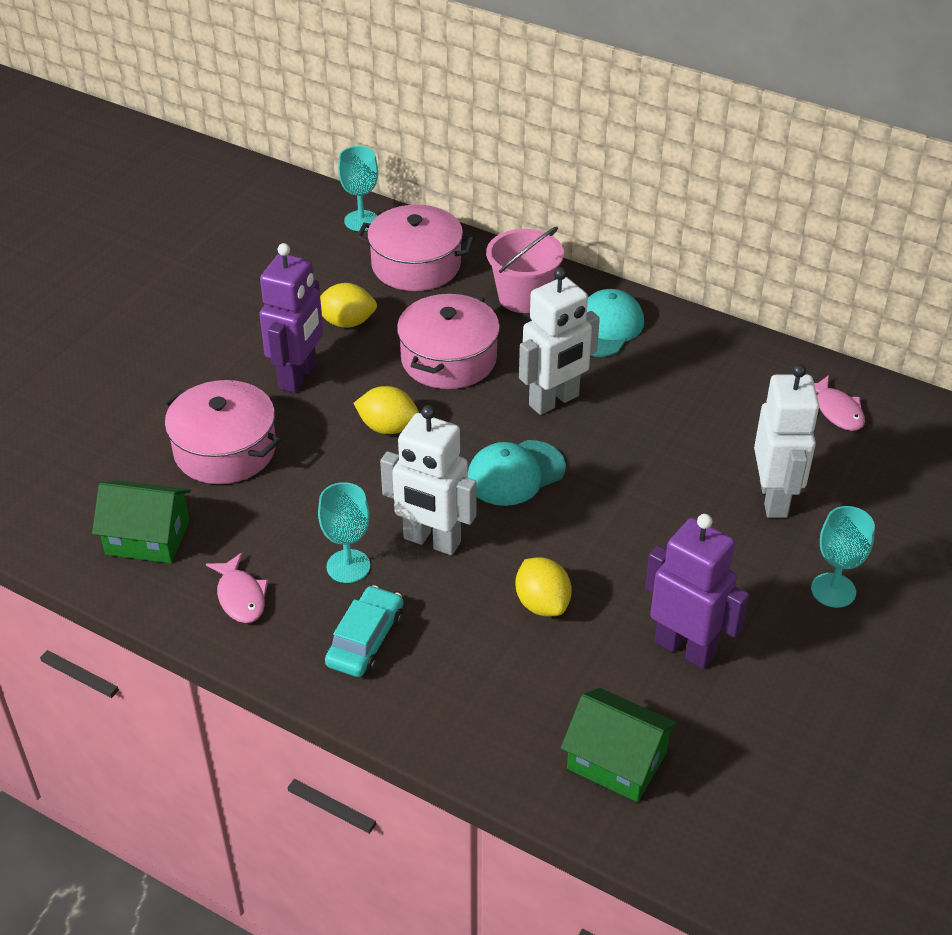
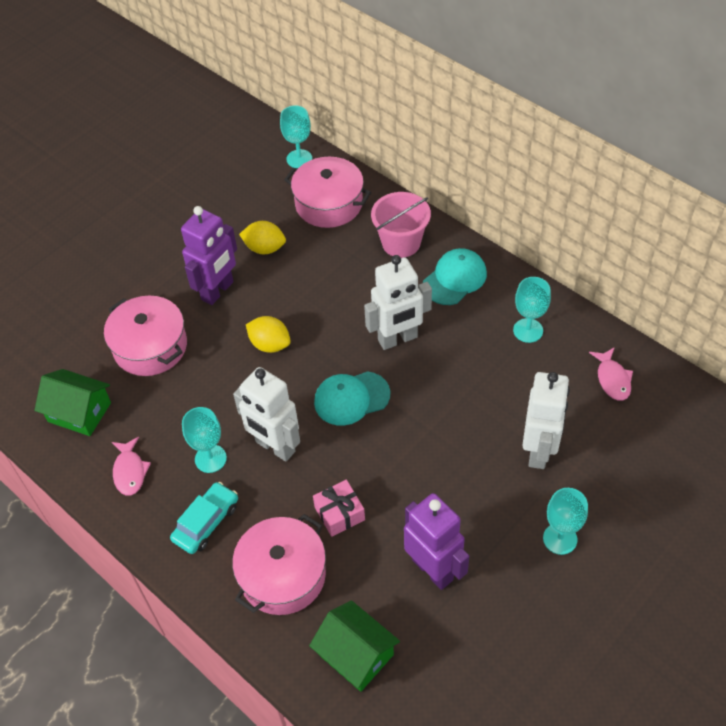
camera: 15 degrees right, 10 degrees up
pink pot [397,292,500,389] -> pink pot moved to [232,514,326,615]
yellow lemon [516,557,572,617] -> pink gift [313,480,365,537]
none -> turquoise goblet [513,277,551,343]

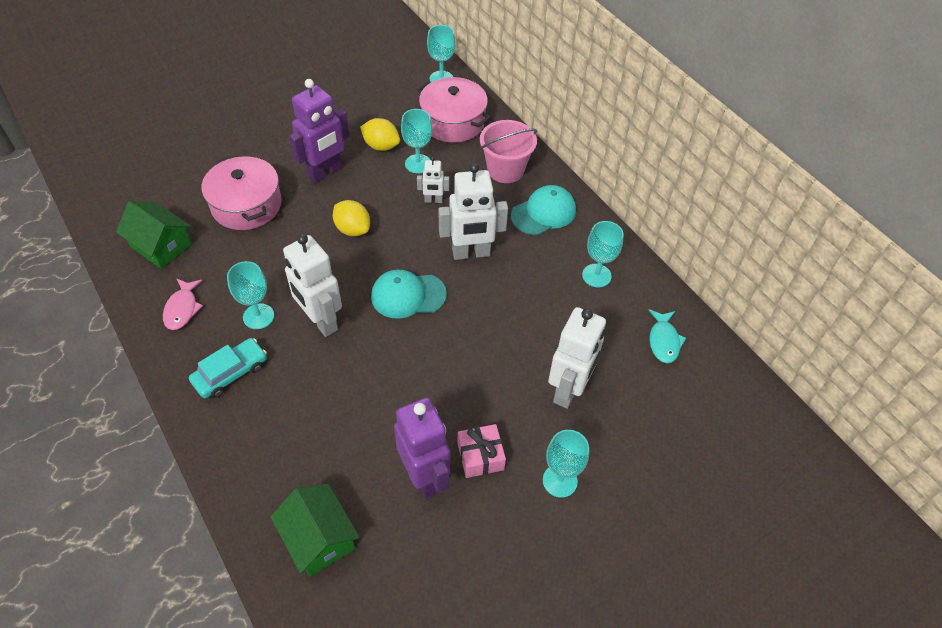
camera: 10 degrees right, 0 degrees up
pink pot [232,514,326,615] -> none
pink gift [313,480,365,537] -> pink gift moved to [457,424,506,478]
pink fish [589,347,633,401] -> turquoise fish [649,309,686,363]
none -> turquoise goblet [401,109,432,173]
none -> white robot [417,157,449,203]

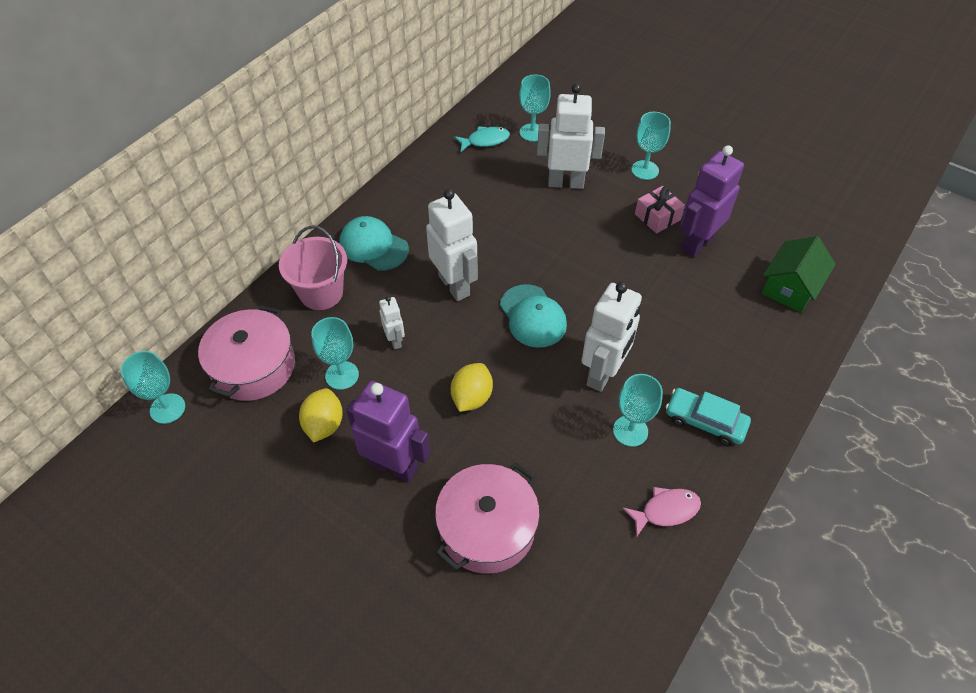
camera: 110 degrees left, 0 degrees up
green house [116,201,192,269] -> none
turquoise goblet [582,221,624,288] -> turquoise goblet moved to [519,74,551,142]

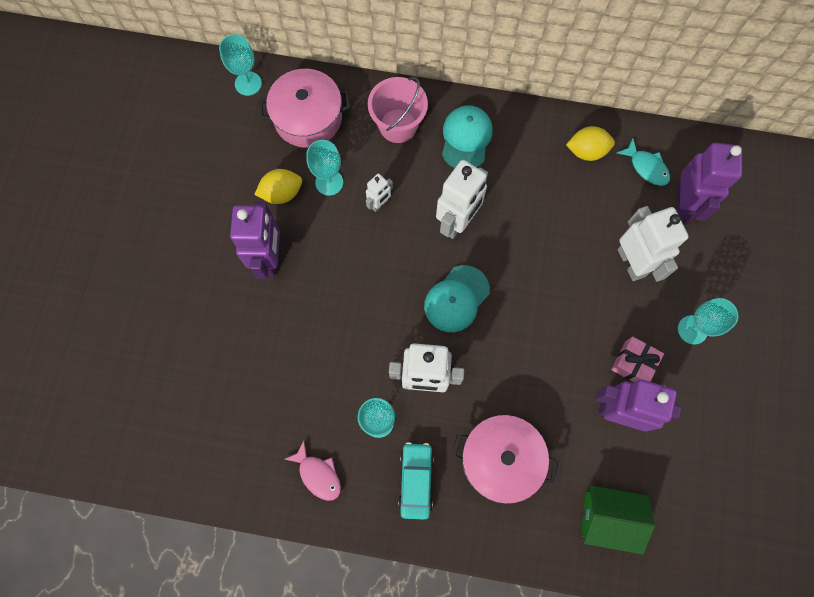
camera: 65 degrees right, 20 degrees up
pink pot [435,463,540,573] -> pink pot moved to [452,415,558,504]
yellow lemon [451,363,493,412] -> yellow lemon moved to [566,126,615,161]
turquoise goblet [519,74,551,142] -> purple robot [676,143,742,221]

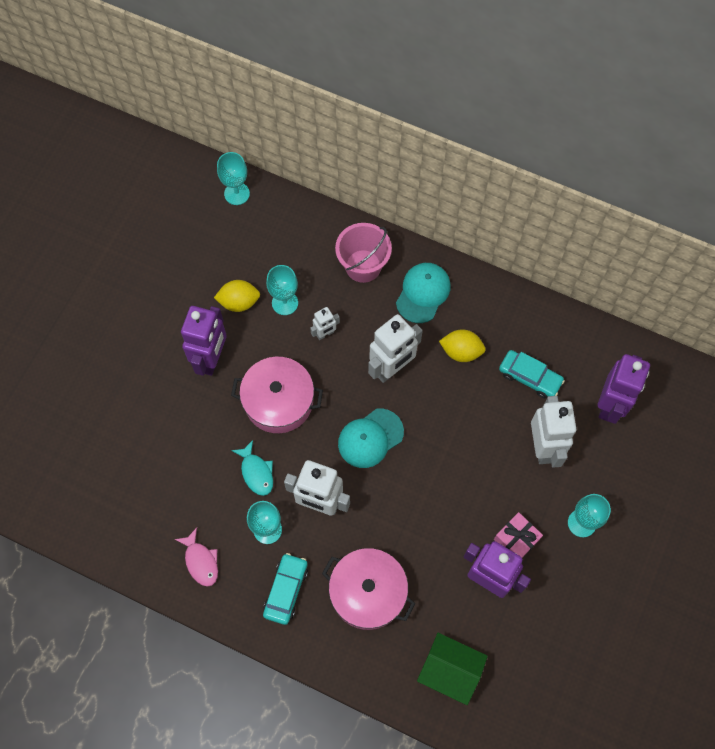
camera: 15 degrees right, 5 degrees down
pink pot [259,69,351,148] -> pink pot moved to [231,357,323,433]
yellow lemon [566,126,615,161] -> yellow lemon moved to [439,329,486,362]
turquoise fish [617,138,670,186] -> turquoise fish moved to [231,440,273,496]
none -> turquoise car [499,350,565,398]

